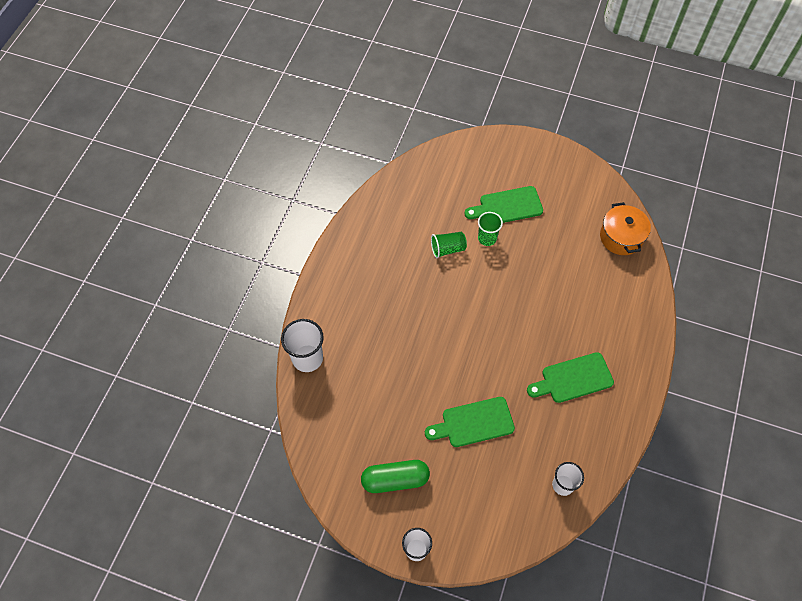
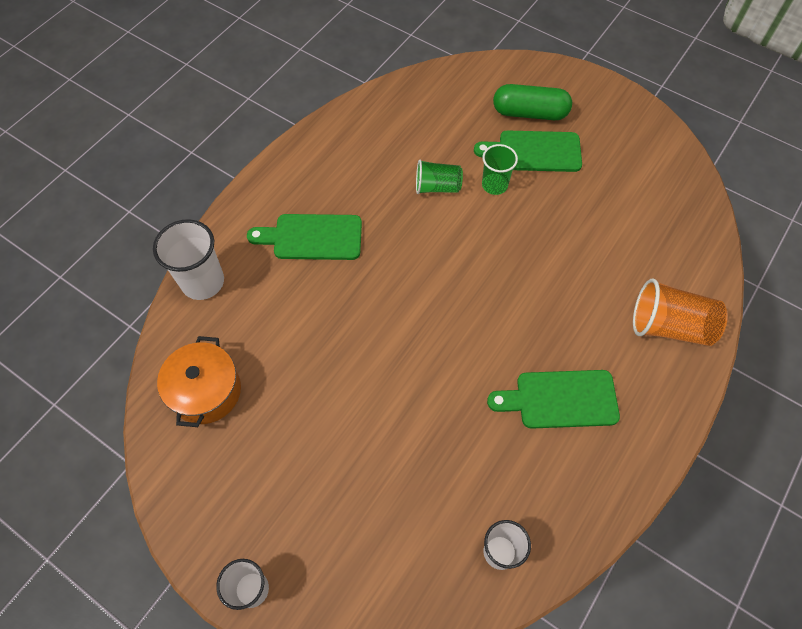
camera: 15 degrees right, 0 degrees up
green capsule [361,460,430,493] -> green capsule moved to [493,84,572,120]
green cutting board [425,397,515,447] -> green cutting board moved to [247,214,362,260]
orange pot [600,202,651,255] -> orange pot moved to [157,336,241,427]
none -> orange cup [633,278,728,346]

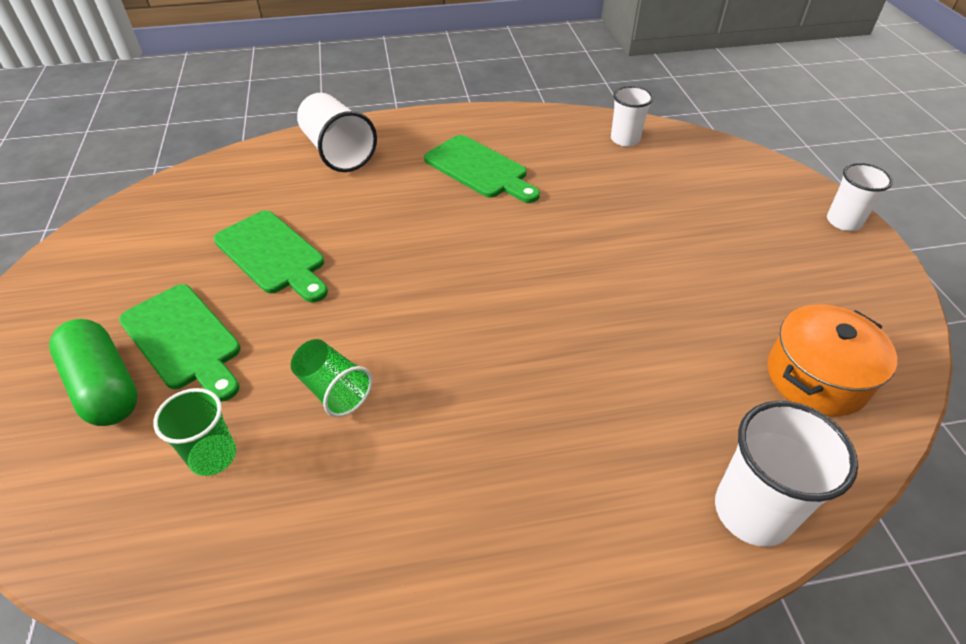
camera: 135 degrees left, 15 degrees down
green cutting board [247,214,362,260] -> green cutting board moved to [214,210,328,302]
green cup [482,144,518,195] -> green cup moved to [153,388,236,476]
orange cup [633,278,728,346] -> white cup [297,93,377,172]

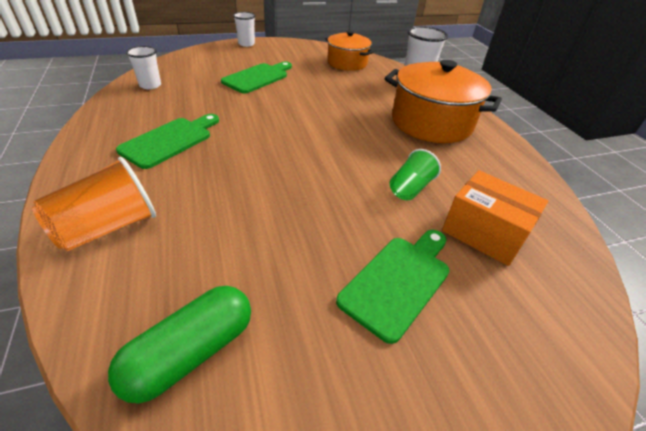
camera: 100 degrees left, 5 degrees down
green capsule [49,319,138,426] -> green capsule moved to [108,286,251,403]
green cup [153,388,236,476] -> orange box [442,170,548,266]
green cutting board [214,210,328,302] -> green cutting board moved to [221,62,292,93]
white cup [297,93,377,172] -> orange cup [32,157,156,251]
none -> orange pot [385,60,502,143]

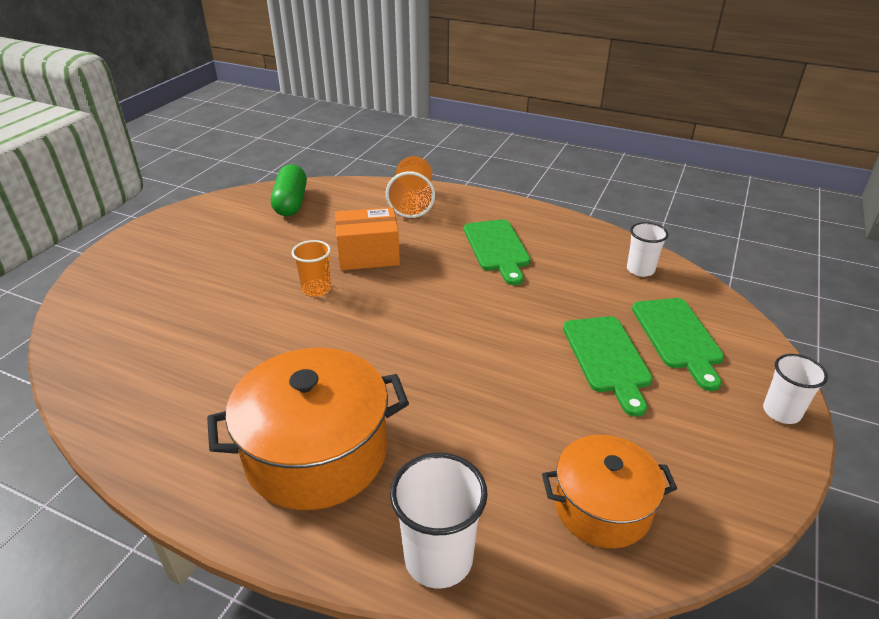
camera: 135 degrees right, 5 degrees down
green cutting board [336,230,449,344] -> green cutting board moved to [632,298,724,391]
green cup [390,149,441,201] -> none
orange box [442,170,548,266] -> orange box moved to [335,207,400,270]
none -> orange cup [292,240,331,297]

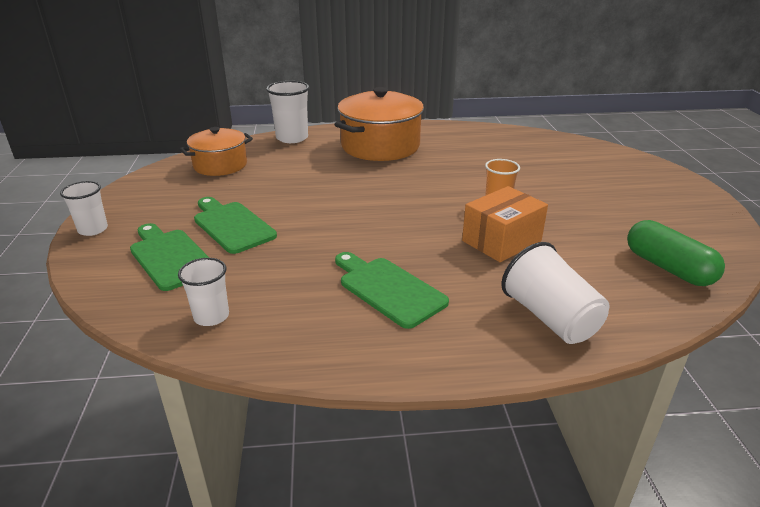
camera: 150 degrees right, 5 degrees down
orange cup [386,156,435,218] -> white cup [502,242,610,344]

